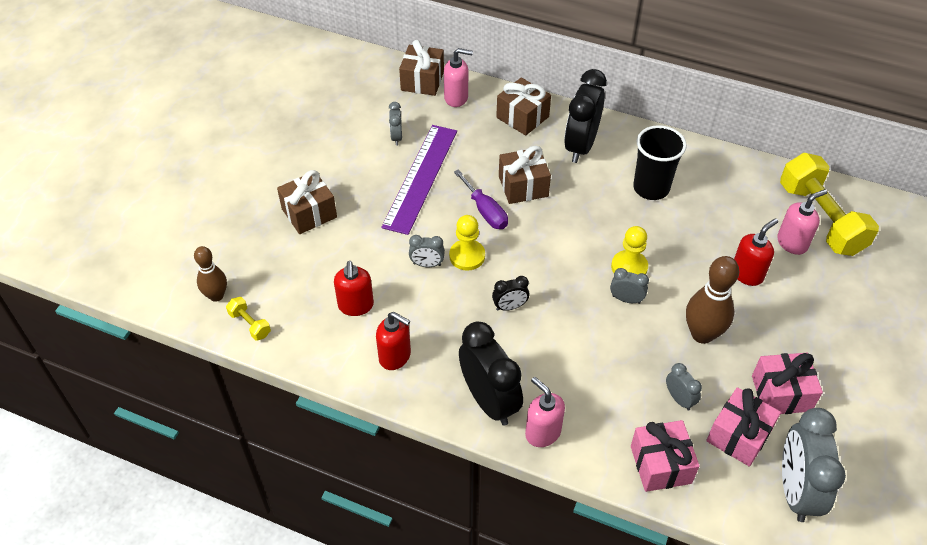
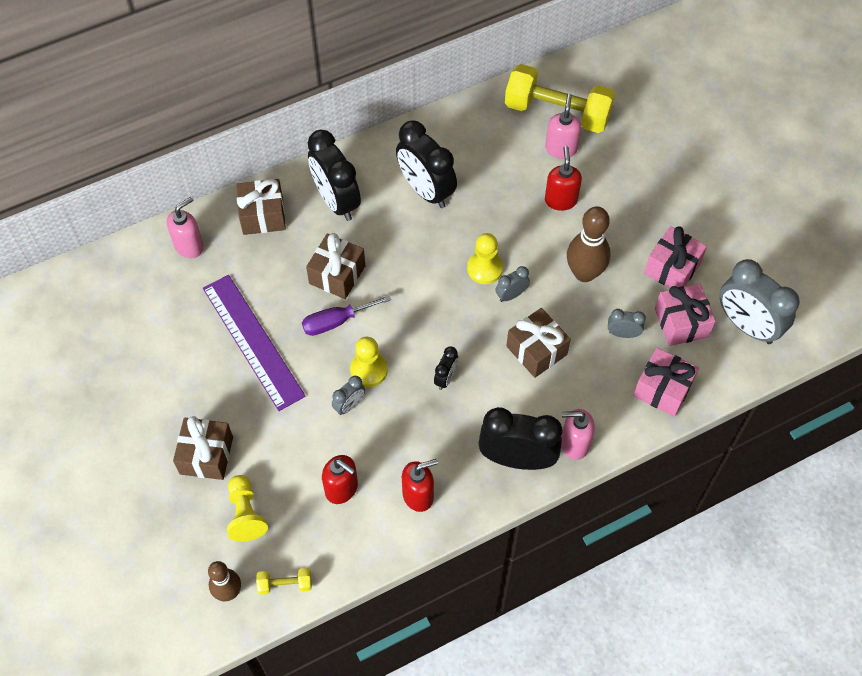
camera: 50 degrees left, 10 degrees up
grey clock [389,102,402,145] -> none
brown gift [399,40,444,96] -> brown gift moved to [506,308,571,378]
purple screwdriver [454,169,508,229] -> purple screwdriver turned 150 degrees clockwise [302,295,391,336]
black cup [633,125,687,200] -> black clock [396,121,457,208]
none -> yellow pawn [227,475,268,542]

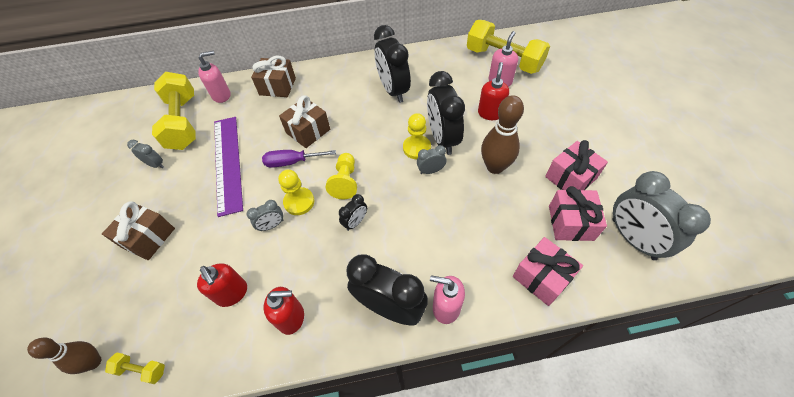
camera: 20 degrees right, 5 degrees down
yellow pawn [227,475,268,542] -> yellow pawn moved to [326,153,357,199]
black clock [308,130,361,221] -> black clock moved to [427,71,465,155]
brown gift [506,308,571,378] -> none
grey clock [608,309,646,338] -> grey clock moved to [127,140,164,168]
none -> yellow dumbbell [152,72,196,150]

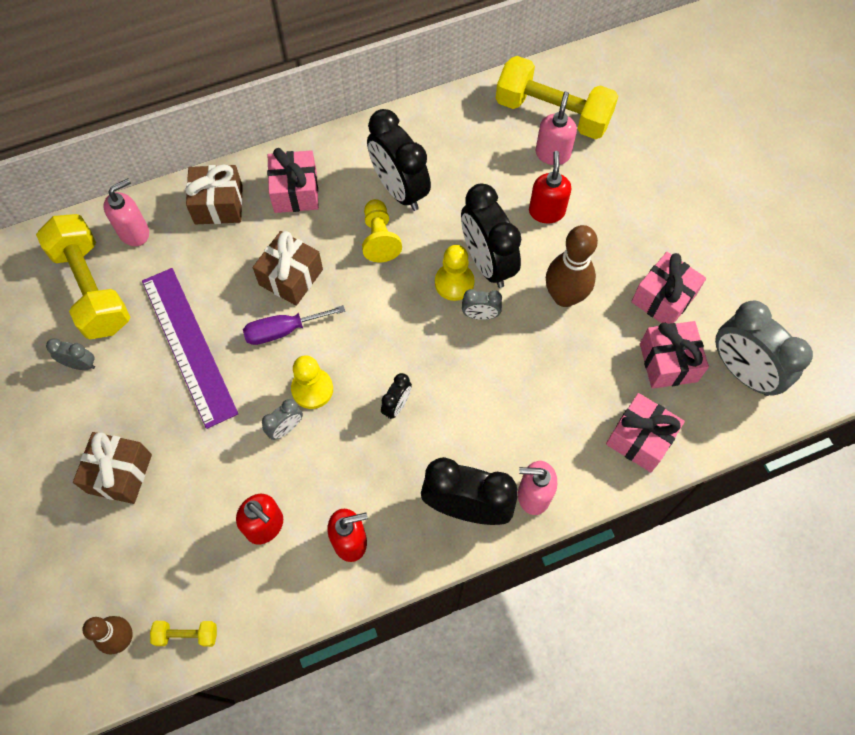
camera: 15 degrees left, 10 degrees up
yellow pawn [326,153,357,199] -> yellow pawn moved to [362,199,402,262]
grey clock [417,145,446,174] -> grey clock turned 150 degrees counterclockwise [462,289,502,320]
none -> pink gift [267,148,319,213]

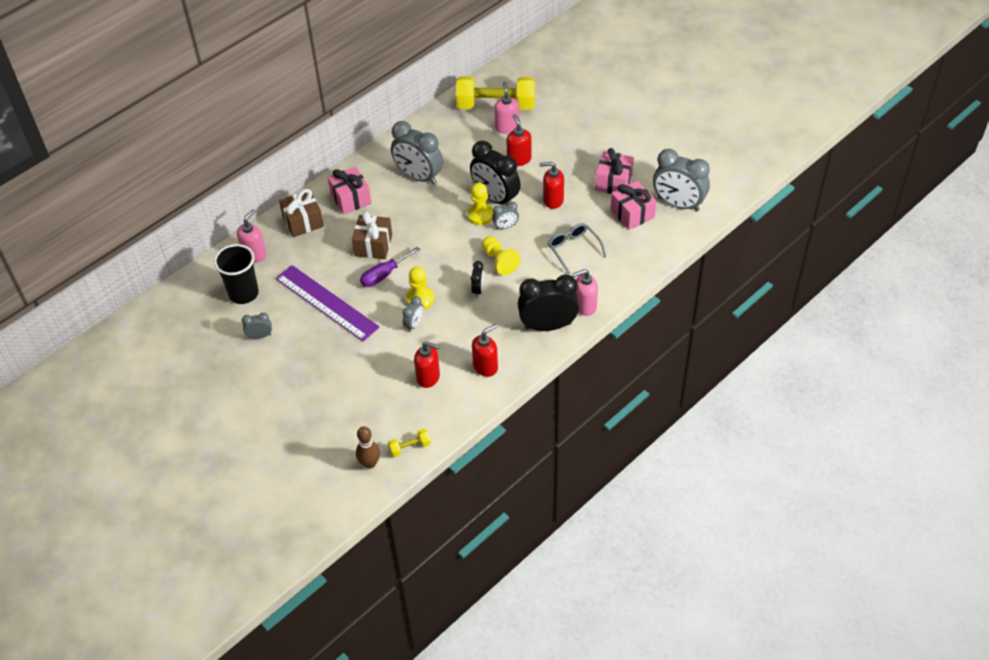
camera: 20 degrees left, 15 degrees down
yellow dumbbell [36,214,130,339] -> black cup [214,244,259,304]
brown gift [73,432,152,504] -> none
yellow pawn [362,199,402,262] -> yellow pawn moved to [482,236,521,275]
black clock [367,109,431,211] -> grey clock [391,121,443,185]
brown bowling pin [546,225,598,307] -> red soap dispenser [539,162,564,209]
pink gift [606,393,685,472] -> none
none -> grey glasses [548,223,607,274]

